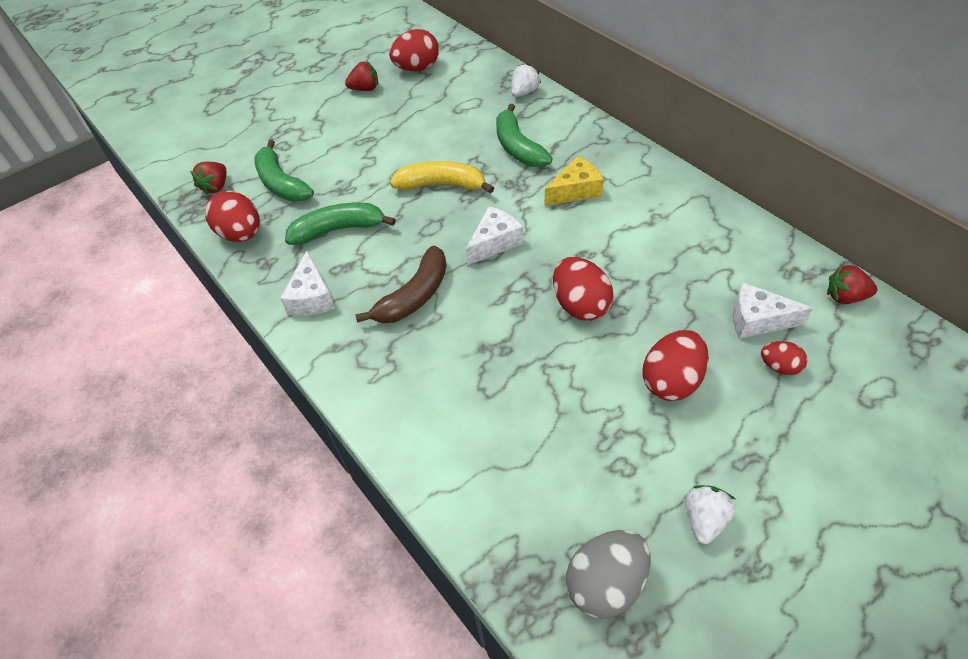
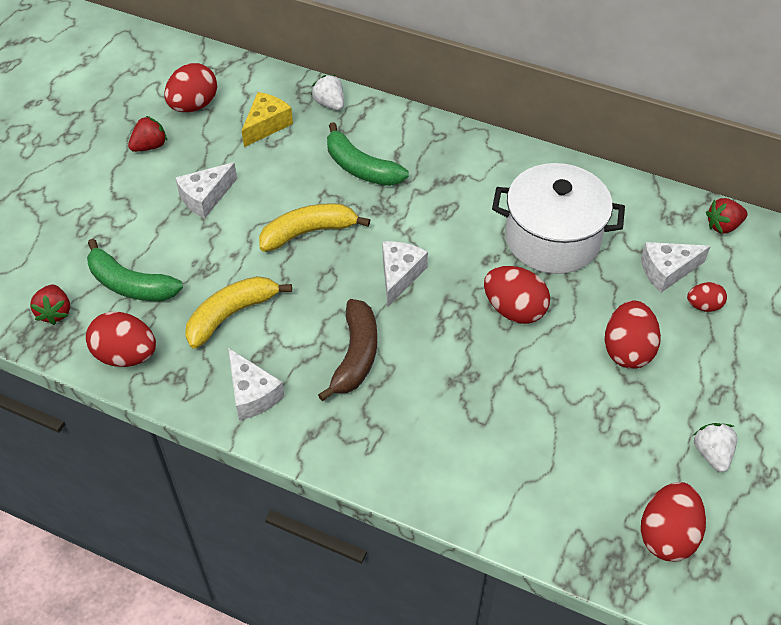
camera: 30 degrees left, 0 degrees up
green banana [285,203,396,245] -> yellow banana [185,276,292,349]
white strawberry [511,63,541,97] -> white strawberry turned 45 degrees counterclockwise [311,75,344,111]
yellow cheese [544,156,604,206] -> yellow cheese moved to [242,92,293,147]
grey egg [566,530,651,618] -> red egg [641,482,706,561]
none -> white cheese [175,162,237,218]
none -> white pot [492,163,625,274]

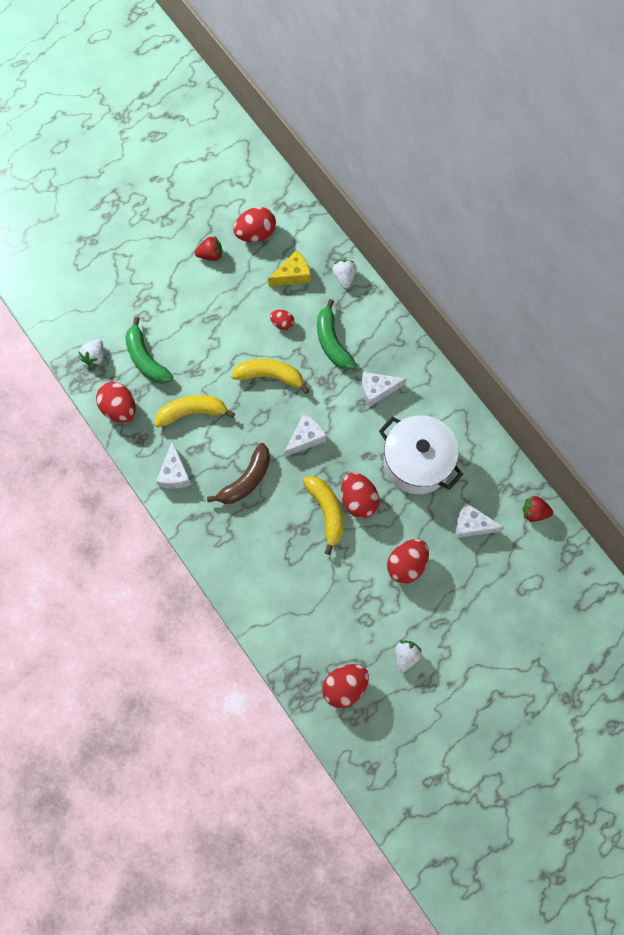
camera: 30 degrees right, 20 degrees up
red strawberry [30,285,70,325] -> white strawberry [78,339,104,366]
white cheese [175,162,237,218] -> white cheese moved to [362,372,406,407]
red egg [687,282,727,312] -> red egg moved to [270,310,294,330]
none -> yellow banana [303,476,344,555]

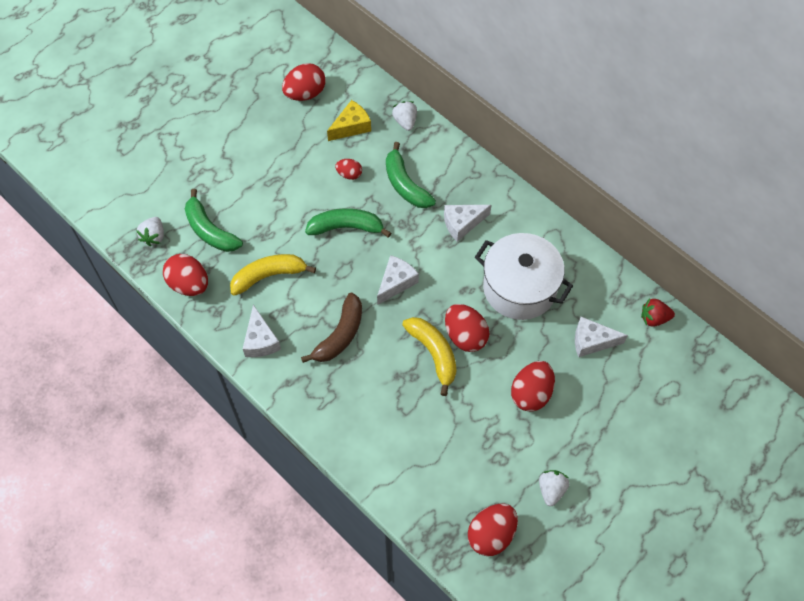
camera: 10 degrees left, 10 degrees down
red strawberry [195,236,222,261] -> none
yellow banana [231,359,310,394] -> green banana [305,208,391,238]

